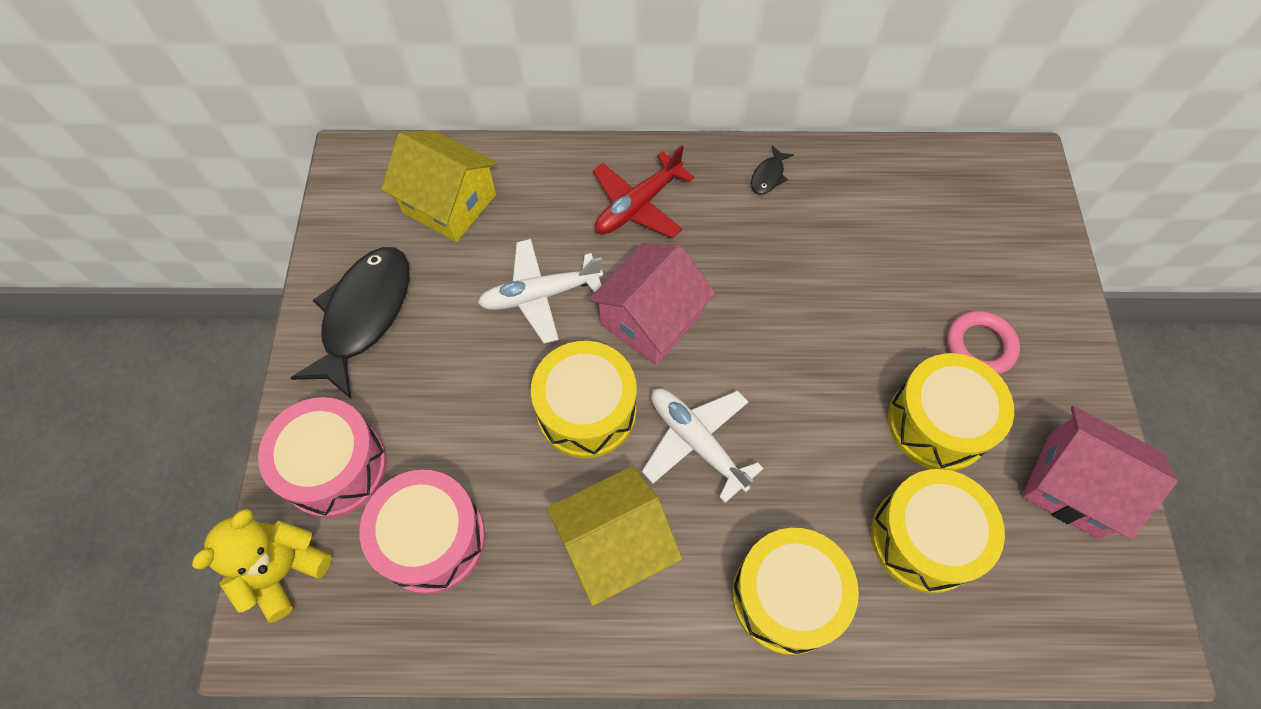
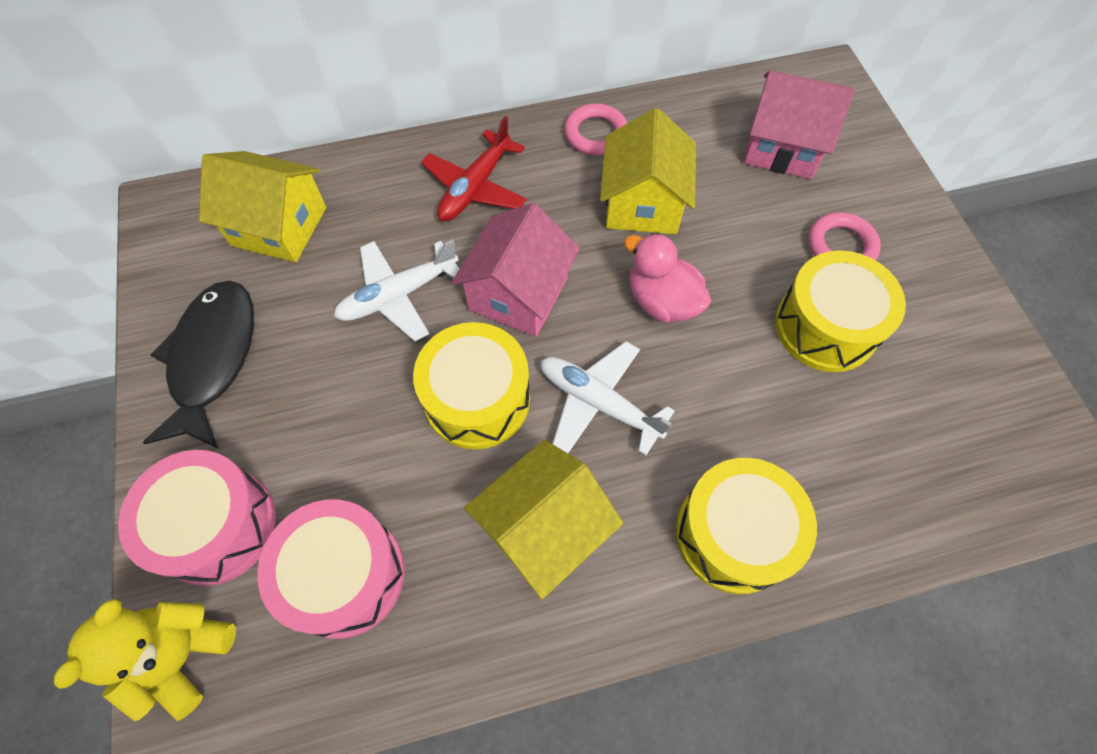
camera: 15 degrees left, 0 degrees up
black fish [751,145,794,195] -> pink ring [564,103,627,155]
yellow drum [871,469,1005,593] -> none
pink house [1022,406,1177,540] -> pink house moved to [744,70,855,179]
none -> yellow house [600,108,696,234]
none -> pink duck [624,233,711,322]

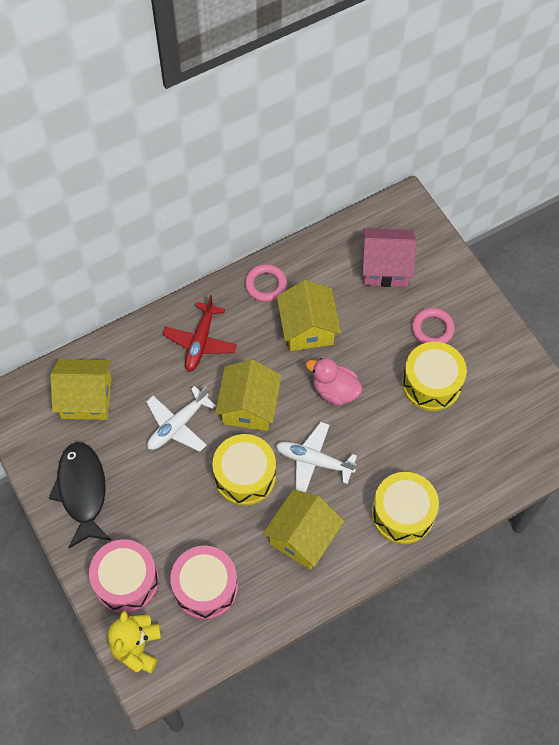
camera: 15 degrees left, 0 degrees up
pink house [451,203,580,337] -> yellow house [215,359,282,431]

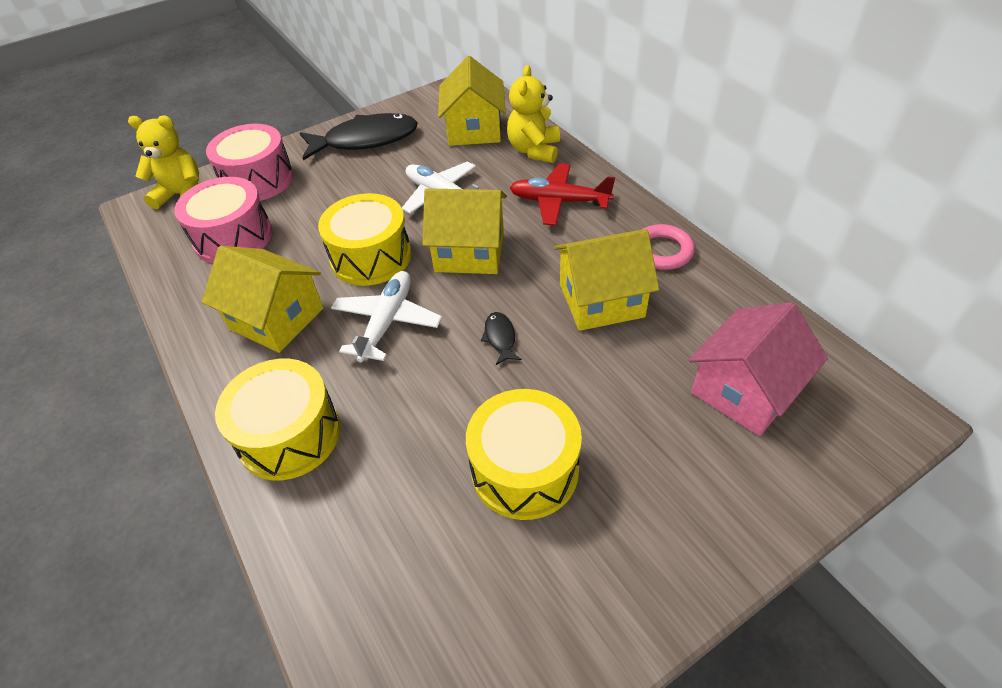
camera: 90 degrees right, 15 degrees down
pink duck [306,358,363,406] -> black fish [481,312,522,365]
pink house [362,228,416,287] -> pink house turned 45 degrees clockwise [689,302,828,436]
pink ring [412,308,455,344] -> none
none -> yellow teddy bear [507,65,560,163]

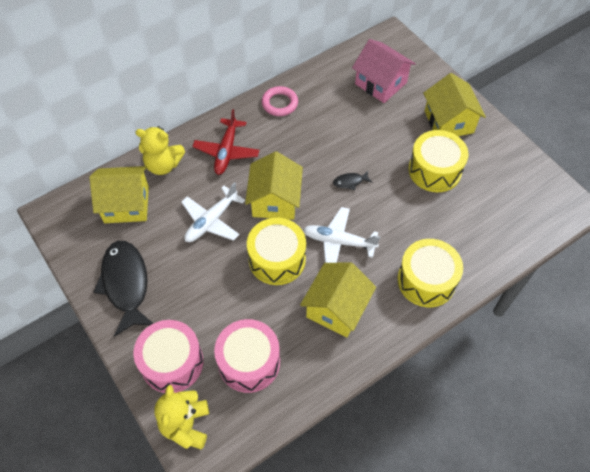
camera: 95 degrees left, 10 degrees up
yellow house [554,229,659,331] -> yellow house moved to [423,73,486,136]

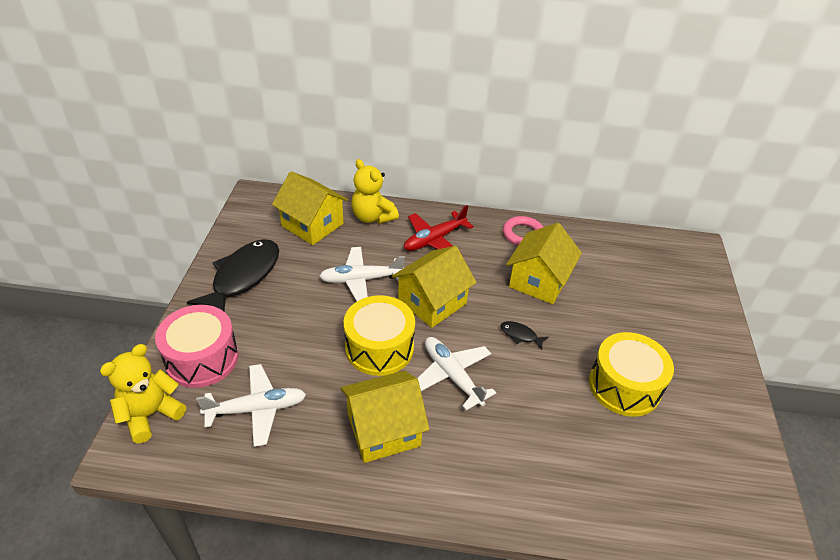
camera: 40 degrees right, 15 degrees down
pink drum [214,319,280,393] -> white plane [196,364,306,447]
pink house [352,39,416,103] -> none
yellow drum [397,239,463,307] -> none
yellow house [423,73,486,136] -> yellow house moved to [506,223,582,304]

